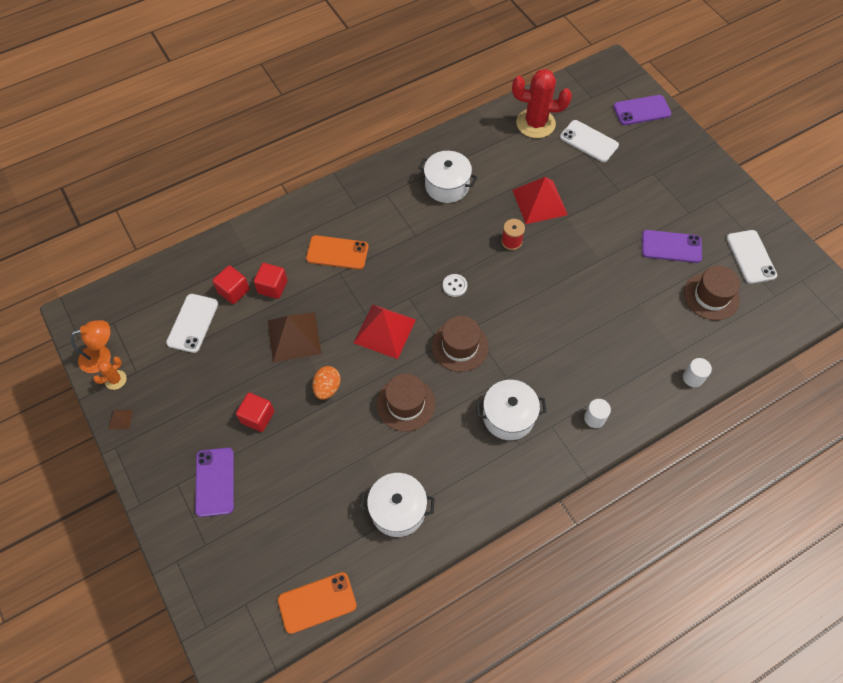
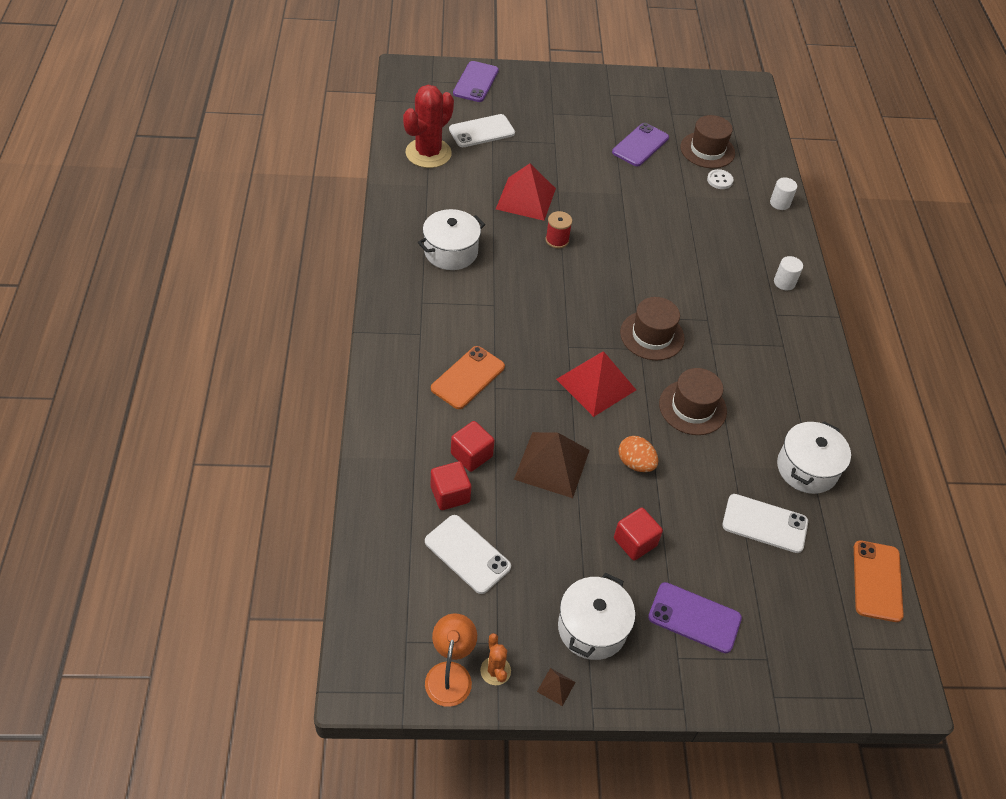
camera: 65 degrees left, 10 degrees down
white button [443,274,467,297] -> white button moved to [707,169,734,189]
white pot [476,380,547,440] -> white pot moved to [558,573,635,660]
white phone [727,230,777,284] -> white phone moved to [722,494,808,553]

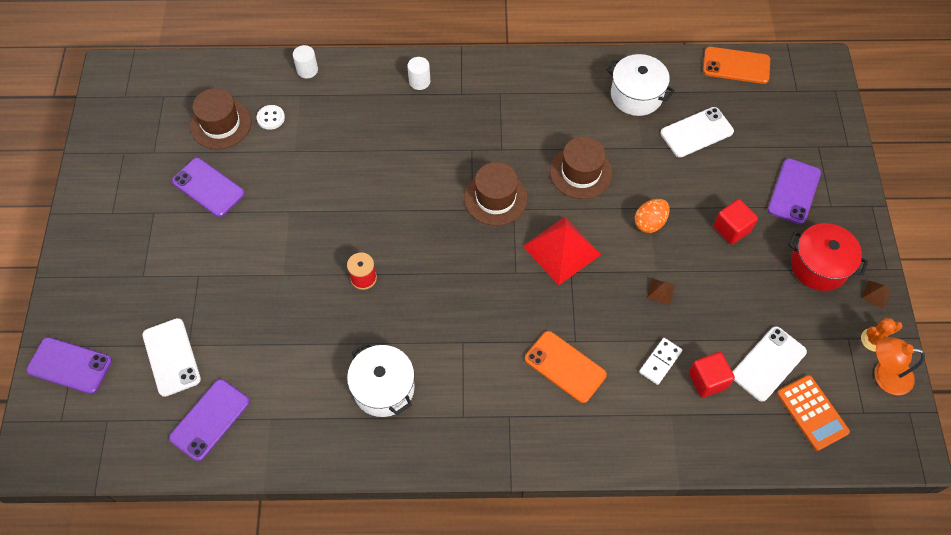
camera: 85 degrees left, 10 degrees up
red cactus [403,85,454,168] -> purple phone [169,379,250,461]
red cube [451,421,495,472] -> white domino [639,338,682,385]
red pyramid [496,164,556,221] -> none
brown pyramid [514,432,590,498] -> brown pyramid [647,278,675,305], size x0.41
white pot [558,573,635,660] -> red pot [789,223,868,291]
white phone [722,494,808,553] -> white phone turned 45 degrees clockwise [661,107,734,157]
none -> orange calculator [777,375,850,451]

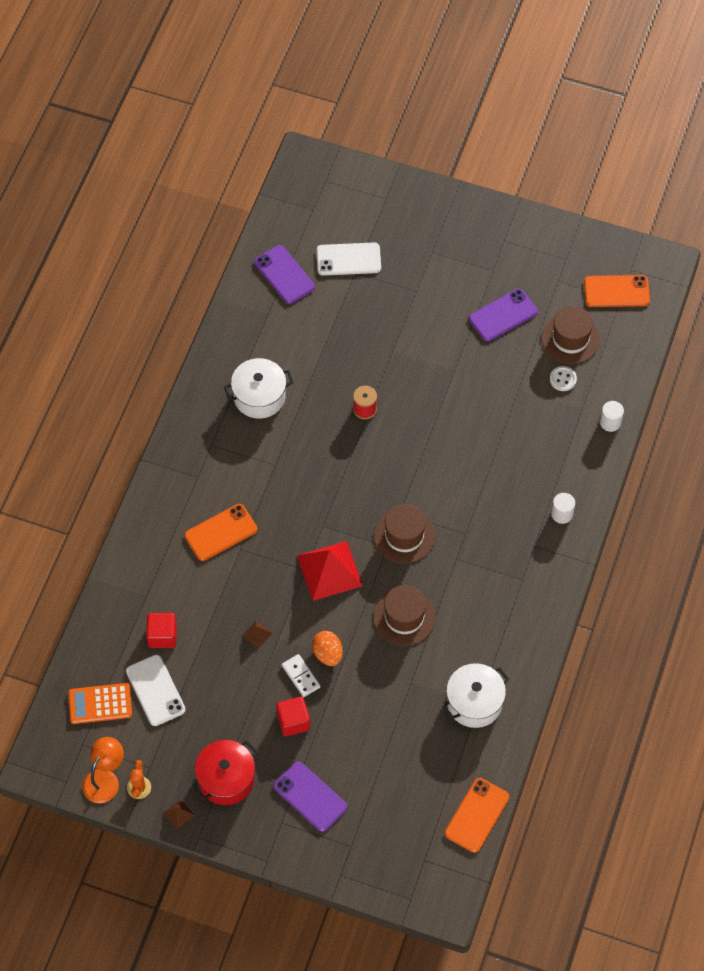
camera: 110 degrees right, 0 degrees up
purple phone [26,337,112,394] -> none
white domino [639,338,682,385] -> white domino moved to [282,654,320,697]
white phone [661,107,734,157] -> none
none -> orange phone [584,275,650,307]

